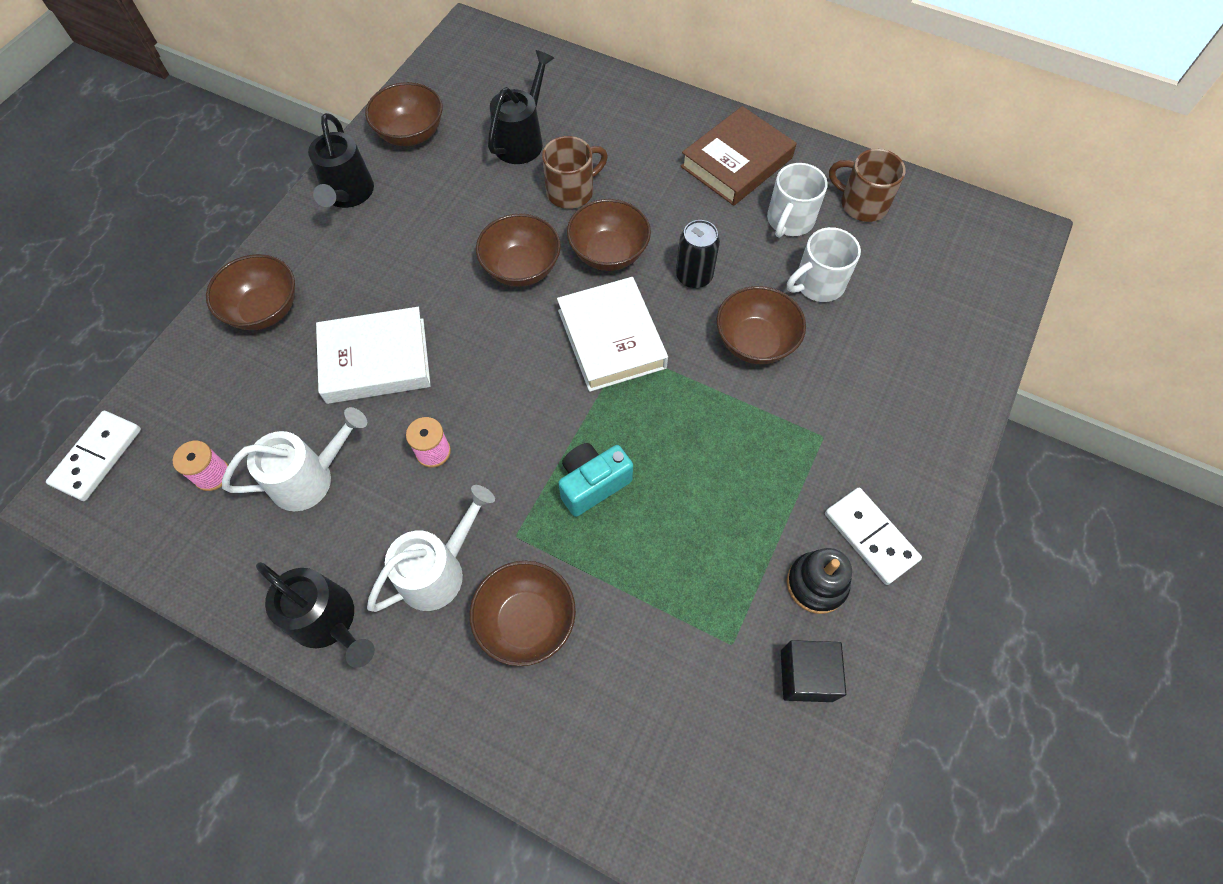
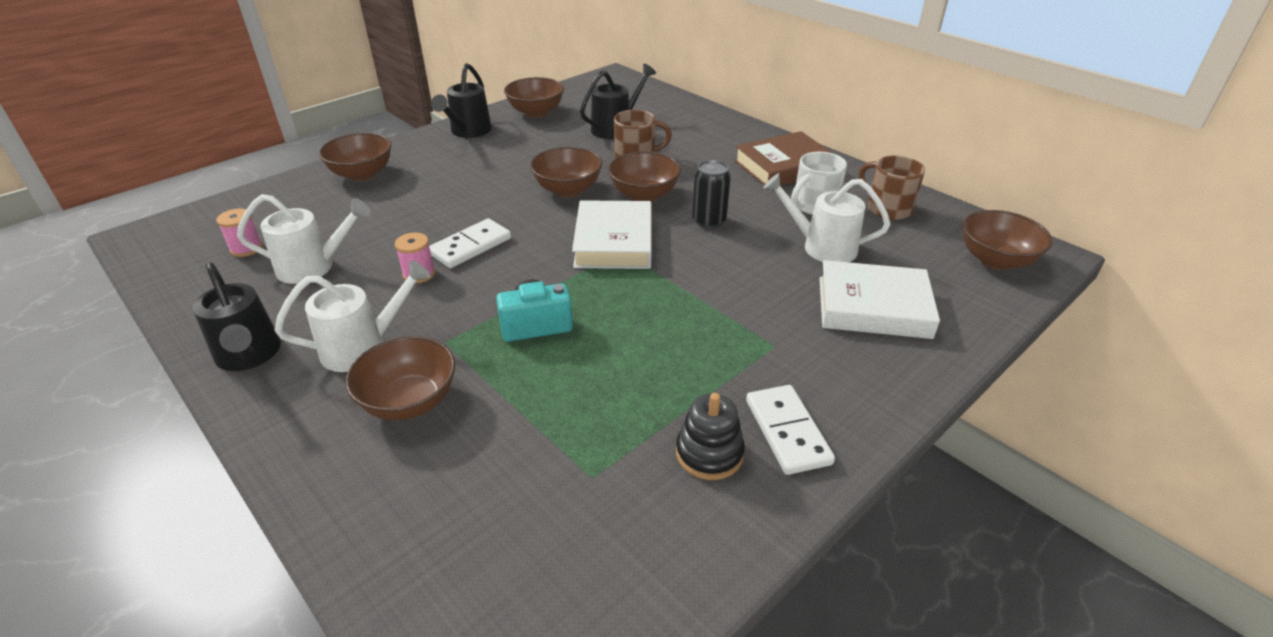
camera: 20 degrees right, 25 degrees down
white domino [46,411,141,501] -> white domino moved to [429,218,511,268]
white book [316,307,431,404] -> white book moved to [819,260,940,339]
brown bowl [717,286,806,364] -> brown bowl moved to [963,210,1053,270]
black cube [781,640,846,702] -> none
white mug [787,227,861,302] -> white watering can [763,173,890,262]

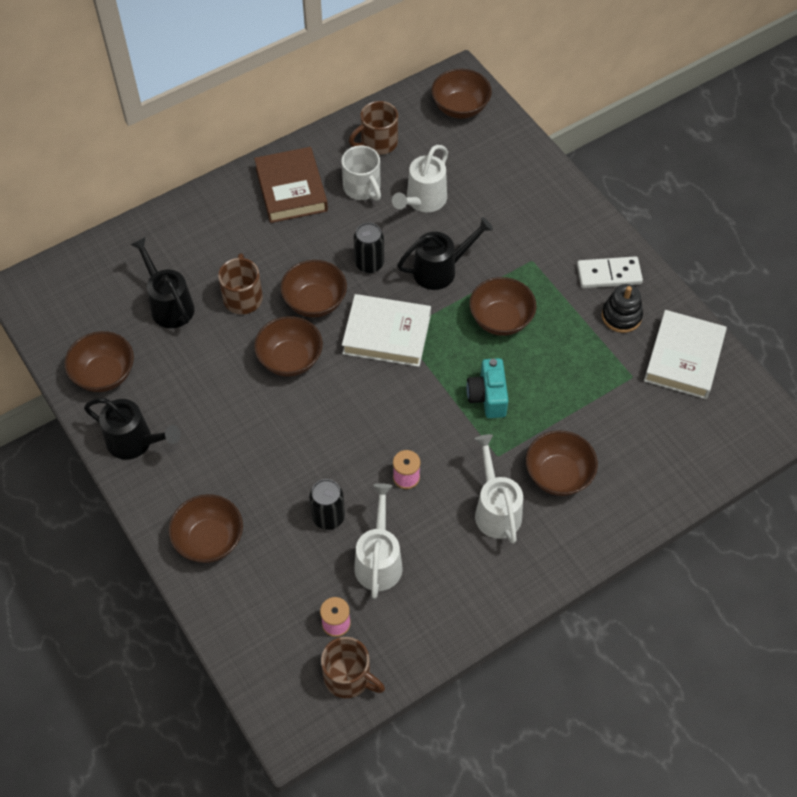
camera: 80 degrees left, 20 degrees up
black watering can [193,262,281,371] -> black watering can moved to [397,217,493,290]
white domino [429,218,511,268] -> none
white book [819,260,940,339] -> white book moved to [644,310,727,399]
none -> black can [309,479,345,530]
none -> brown mug [321,637,385,698]
none -> brown bowl [469,277,536,336]

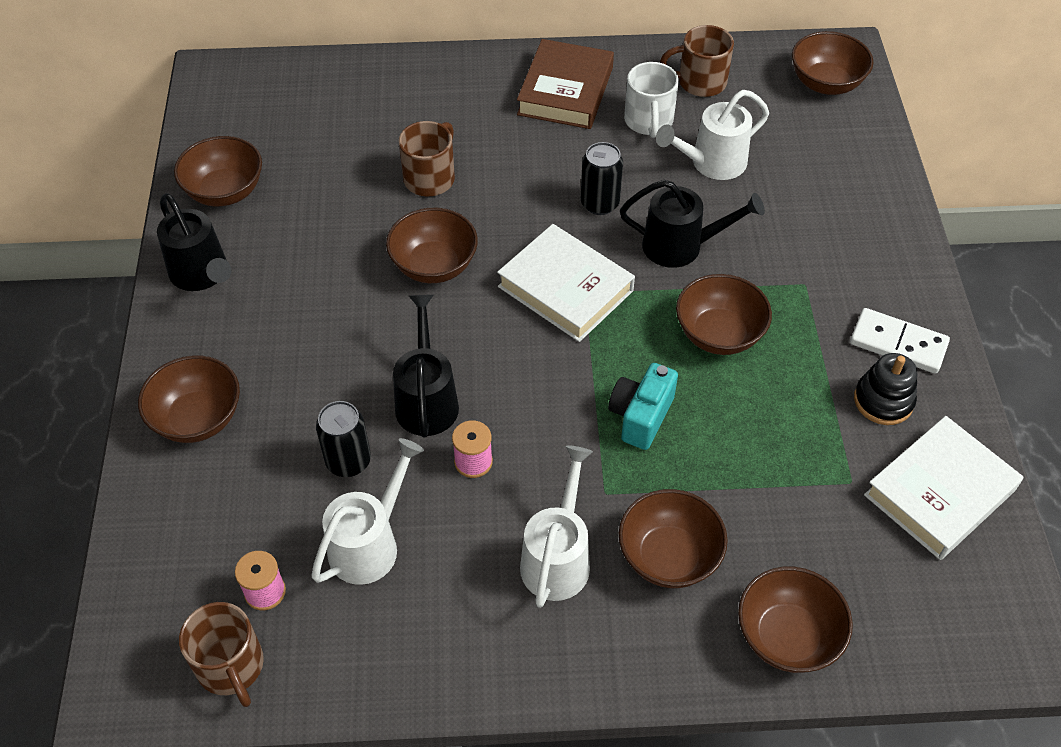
camera: 30 degrees right, 5 degrees down
black watering can [130,237,195,328] -> black watering can moved to [393,295,459,437]
brown bowl [280,260,347,318] -> brown bowl moved to [738,567,853,673]

